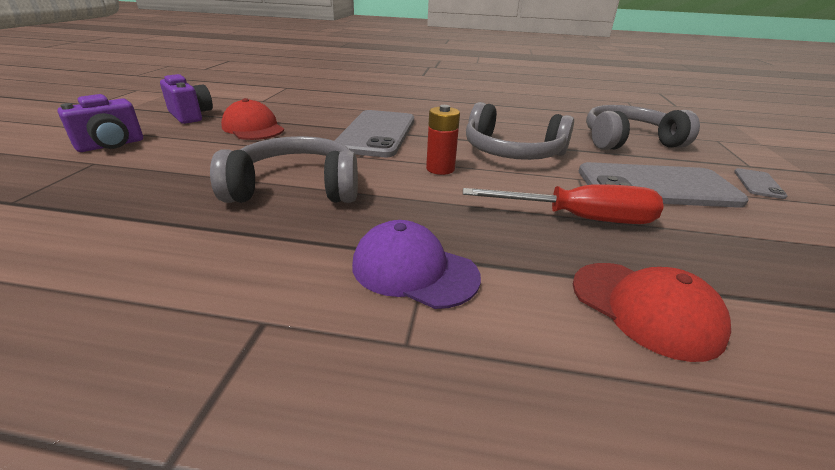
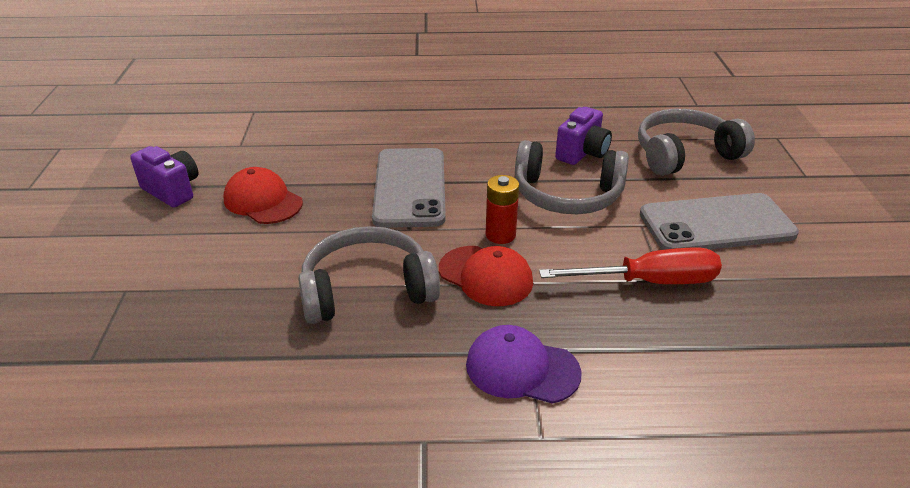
camera: 10 degrees left, 5 degrees up
purple camera [57,94,143,152] -> purple camera moved to [555,107,612,165]
red cap [573,263,731,362] -> red cap moved to [439,246,533,306]
grey phone [734,168,787,199] -> none

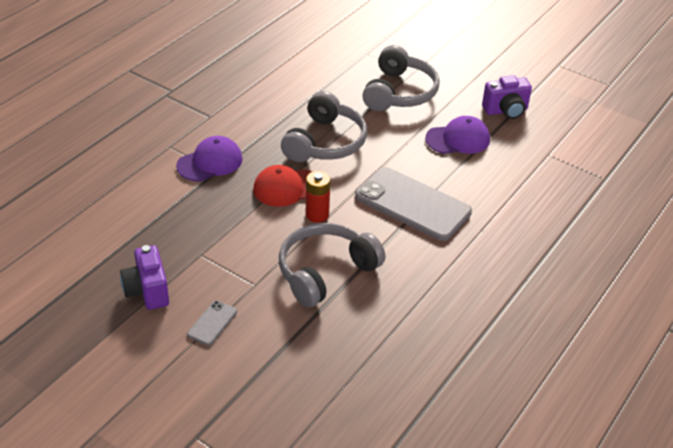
camera: 125 degrees right, 5 degrees up
red cap [223,167,303,224] -> purple cap [425,116,490,154]
red screwdriver [539,248,722,284] -> none
purple camera [555,107,612,165] -> purple camera moved to [120,245,169,310]
grey headphones [638,109,755,176] -> grey headphones moved to [362,45,440,111]
grey phone [640,193,799,250] -> grey phone [187,300,237,346], size x0.43

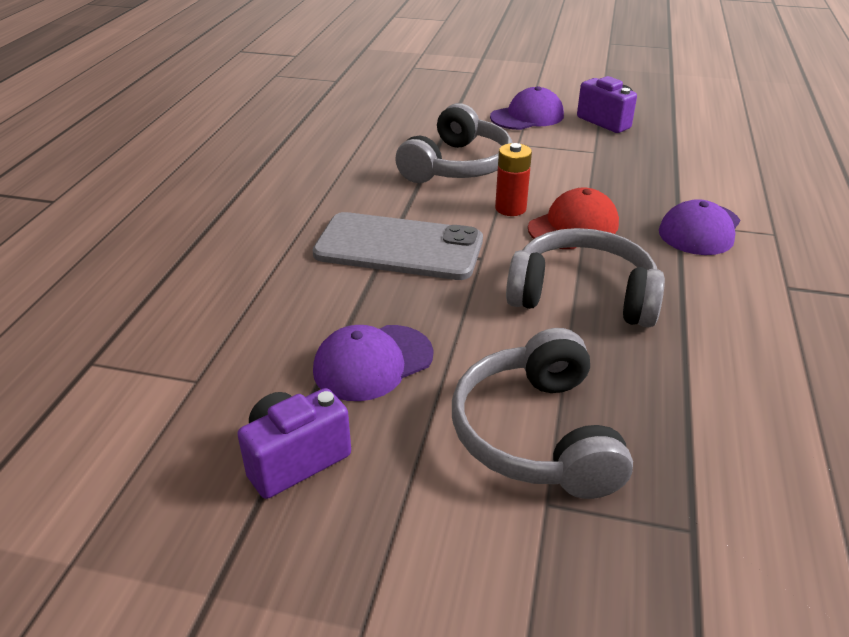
camera: 160 degrees right, 5 degrees down
grey phone [187,300,237,346] -> purple cap [490,86,564,130]
grey headphones [281,91,367,162] -> grey headphones turned 105 degrees clockwise [506,228,665,327]

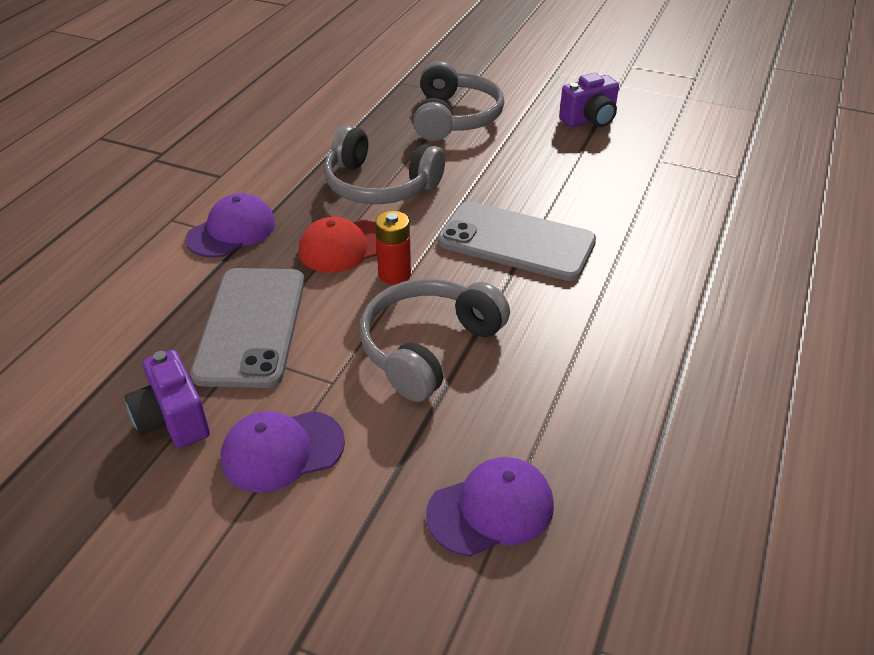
camera: 170 degrees left, 5 degrees up
purple cap [313,325,433,401] -> purple cap moved to [426,457,554,557]
none -> grey phone [190,268,305,388]

